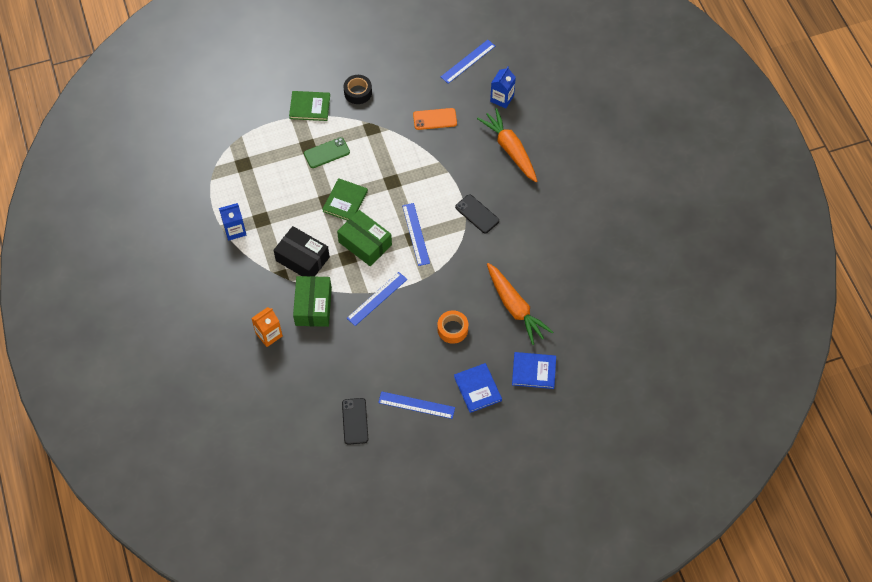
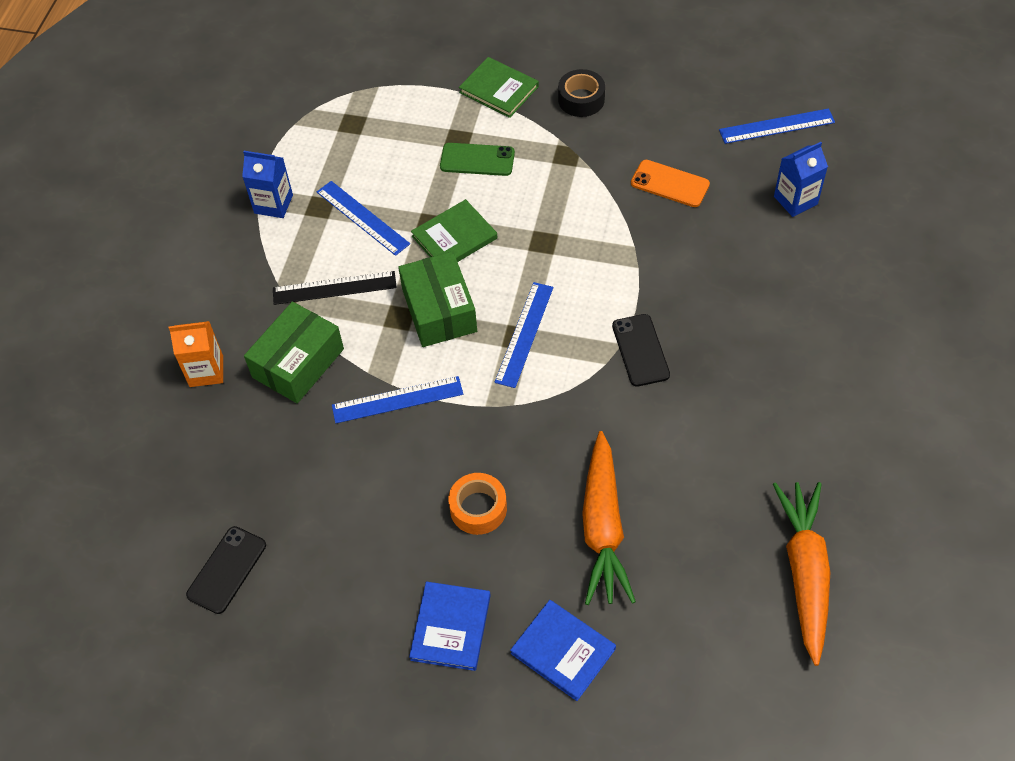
camera: 35 degrees right, 5 degrees down
black box [274,226,330,276] -> black ruler [273,271,397,305]
blue ruler [378,391,455,419] -> blue ruler moved to [317,181,410,256]
orange carrot [477,108,537,182] -> orange carrot moved to [773,482,831,666]

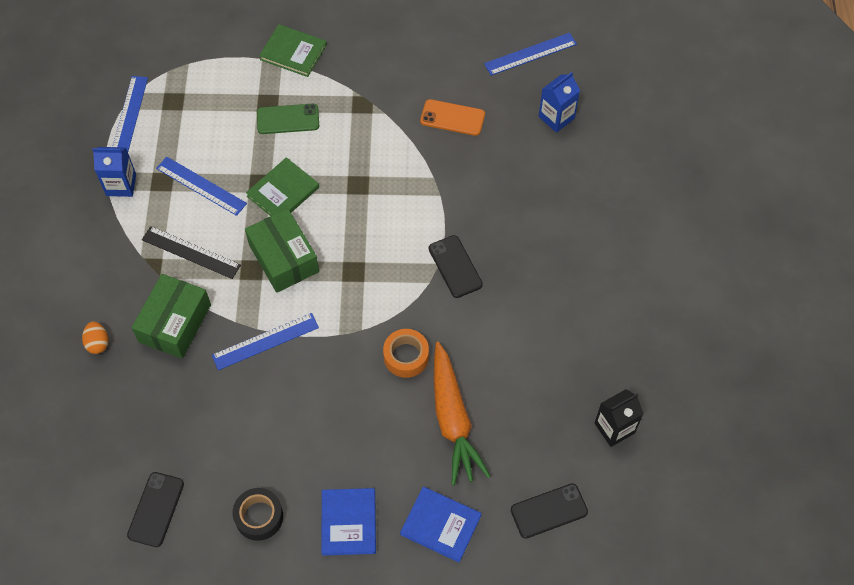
camera: 15 degrees left, 5 degrees up
orange carton [169,321,223,387] -> orange egg [82,321,108,354]
black ruler [273,271,397,305] -> black ruler turned 45 degrees clockwise [142,226,241,279]
orange tape [448,473,507,535] -> orange tape moved to [383,329,429,378]
blue ruler [495,282,553,388] -> blue ruler moved to [112,76,148,151]
black tape [558,69,605,117] -> black tape moved to [233,488,283,541]
orange carrot [773,482,831,666] -> black carton [594,389,644,447]
none -> black phone [511,483,588,538]

